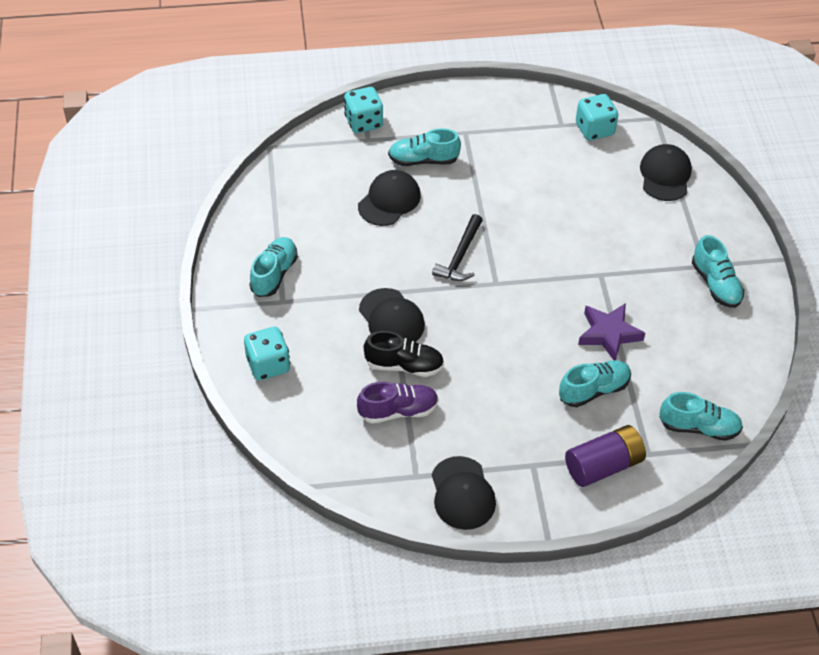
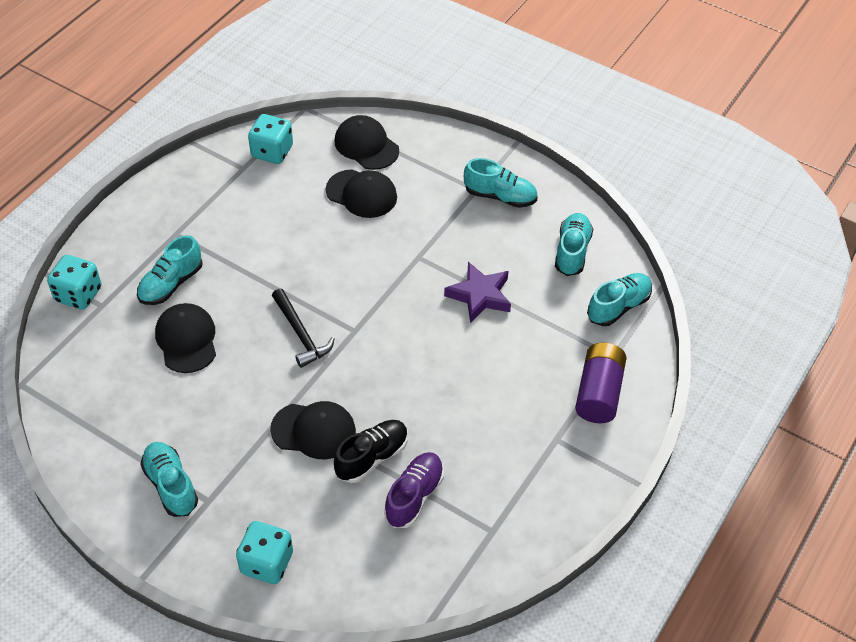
camera: 50 degrees left, 0 degrees up
black cap [432,456,496,530] -> black cap moved to [326,169,397,218]
turquoise shoe [559,360,631,407] -> turquoise shoe moved to [555,213,593,276]

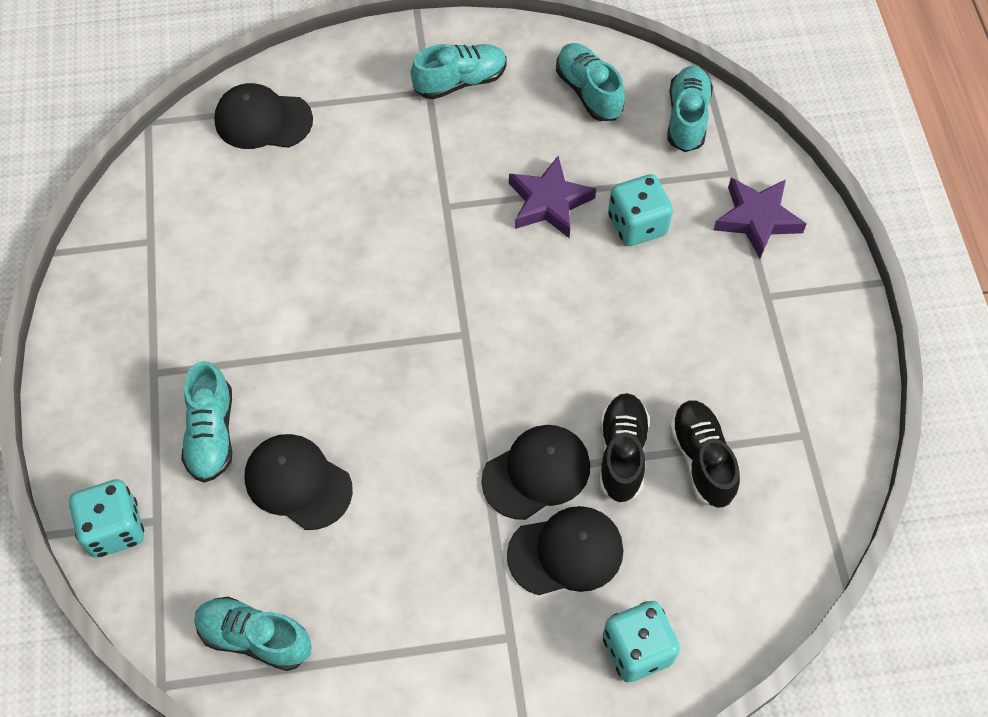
camera: 40 degrees left, 10 degrees up
turquoise shoe [140,442,198,517] -> turquoise shoe moved to [194,597,312,671]
turquoise dice [248,114,293,164] -> turquoise dice moved to [608,174,673,246]
black hammer [272,288,335,368] -> none
black cap [326,169,397,218] -> black cap moved to [507,506,623,595]
purple shoe [384,452,444,528] -> black shoe [670,400,740,508]
purple battery [575,343,626,423] -> purple star [714,178,807,259]

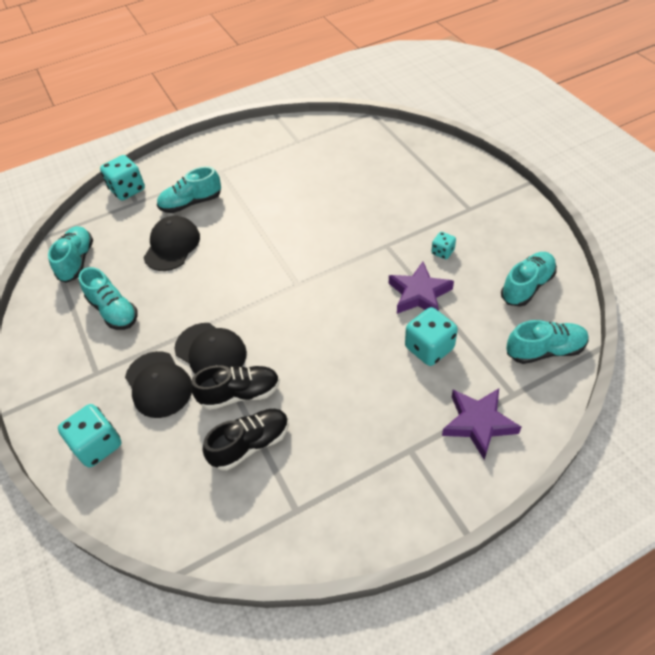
camera: 75 degrees right, 10 degrees down
black cap [214,83,313,149] -> none
turquoise shoe [411,44,506,99] -> turquoise shoe moved to [79,267,138,330]
none -> turquoise dice [431,232,456,259]

